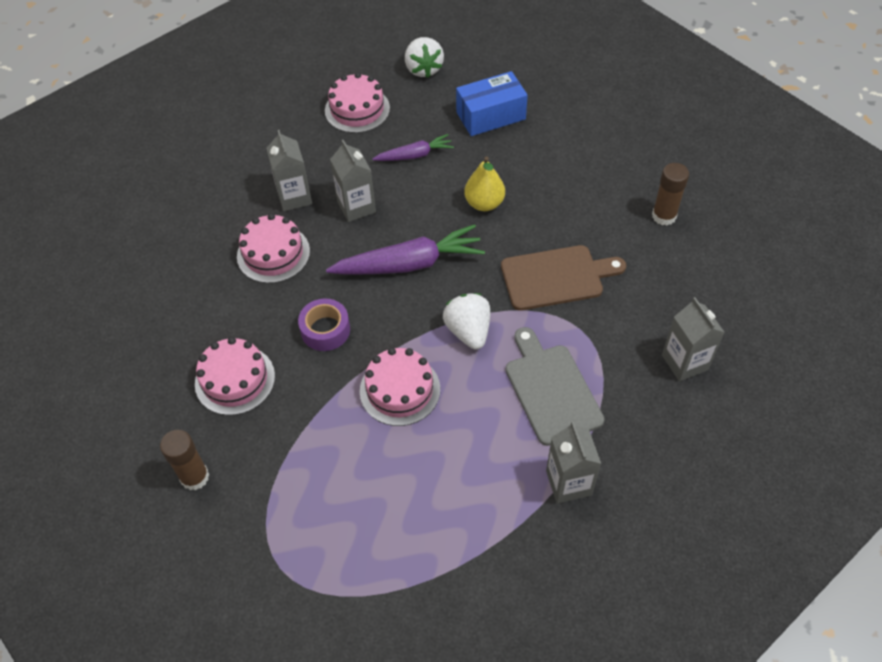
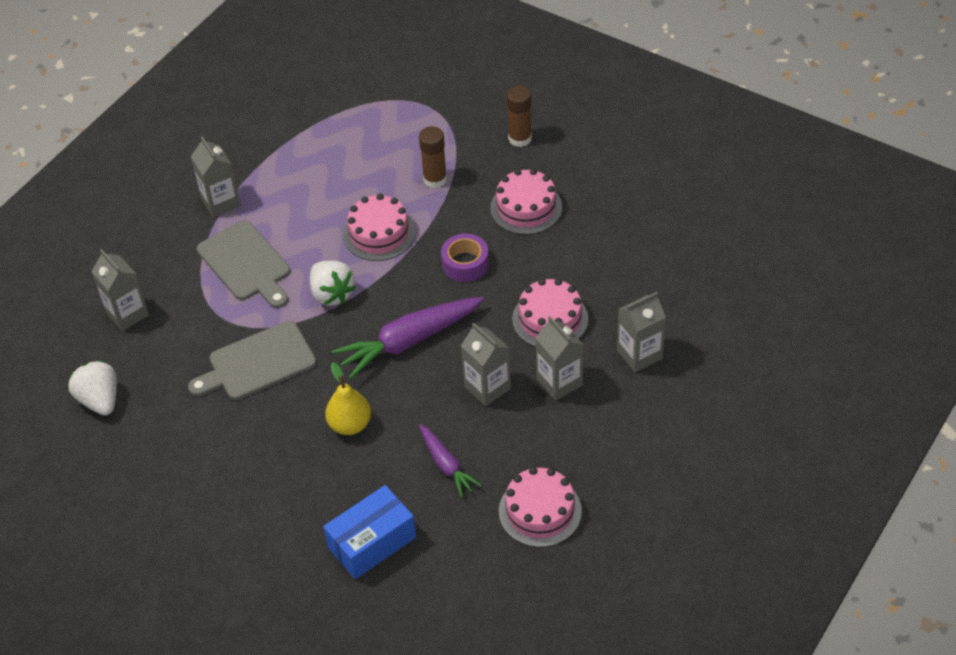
camera: 165 degrees right, 5 degrees down
purple carrot [373,134,454,161] -> purple carrot turned 90 degrees counterclockwise [419,424,482,498]
white strawberry [405,37,444,78] -> white strawberry moved to [68,360,117,415]
brown cutting board [501,245,626,311] -> grey cutting board [188,321,316,400]
brown glue stick [652,163,689,226] -> brown glue stick moved to [419,126,447,188]
none -> grey carton [617,292,666,372]

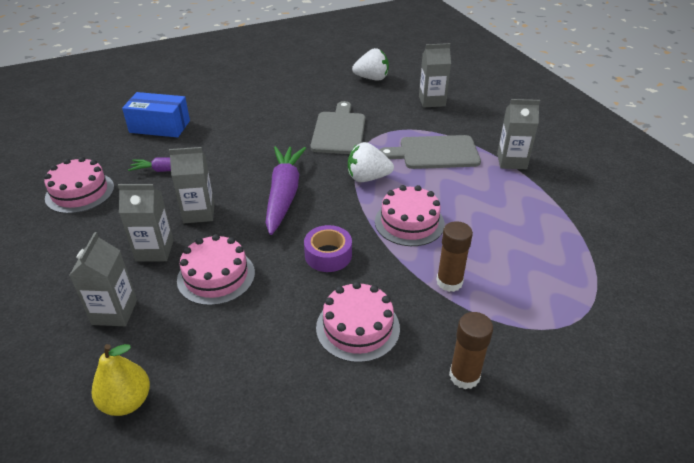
camera: 120 degrees right, 10 degrees down
blue box [323,485,416,579] -> blue box turned 75 degrees counterclockwise [122,92,190,138]
yellow pear [325,362,371,435] -> yellow pear moved to [92,344,150,416]

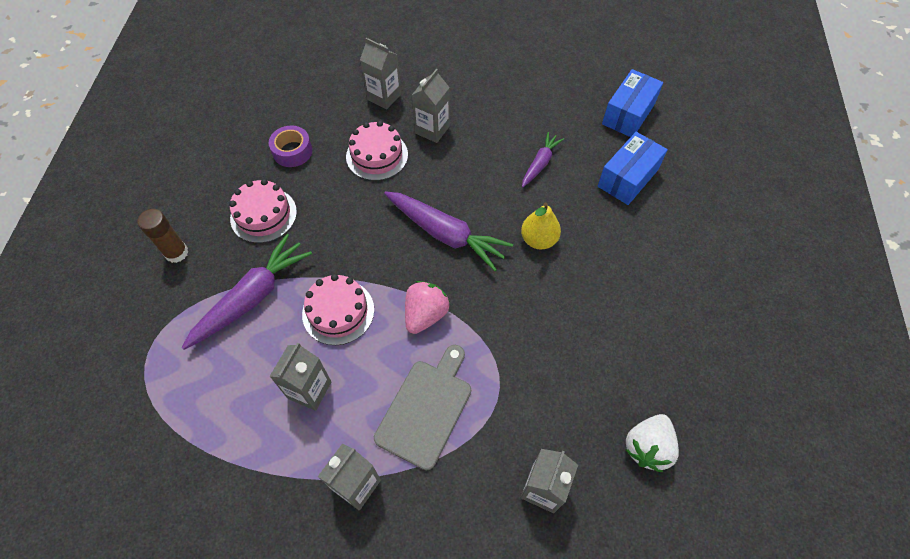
camera: 120 degrees right, 20 degrees up
pink cake [44,157,114,214] -> none
yellow pear [92,344,150,416] -> yellow pear moved to [521,203,561,250]
grey carton [169,147,214,223] -> grey carton moved to [269,342,332,411]
purple tape [304,225,352,272] -> purple tape moved to [269,125,312,167]
grey cutting board [310,101,365,154] -> none
white strawberry [348,142,394,182] -> pink strawberry [405,281,450,334]
brown glue stick [436,221,473,292] -> purple carrot [182,234,312,350]
none -> blue box [602,69,663,137]

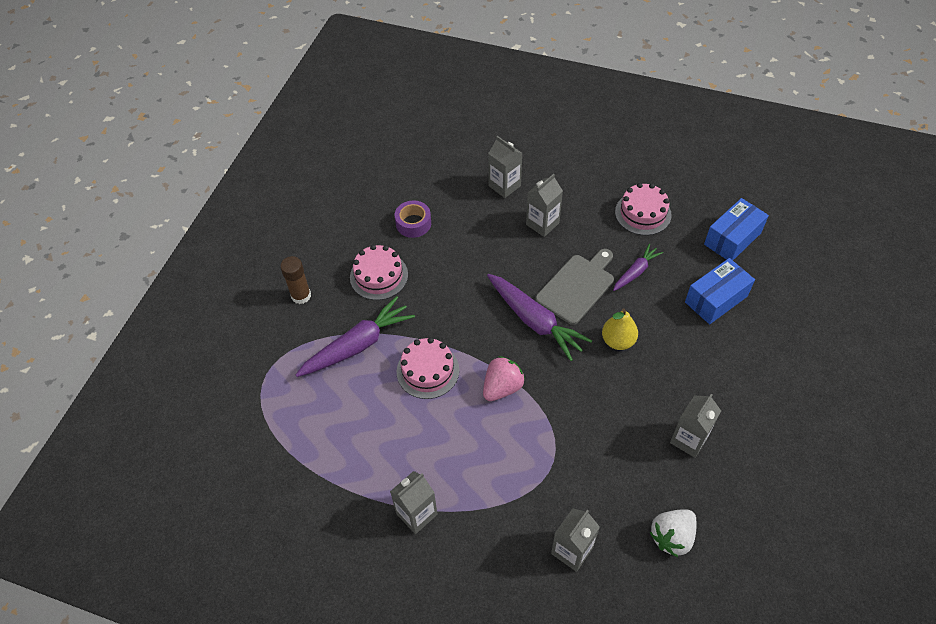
camera: 15 degrees right, 5 degrees down
grey carton [269,342,332,411] -> grey carton moved to [670,394,721,458]
pink cake [346,121,408,181] -> pink cake moved to [615,183,672,235]
grey cutting board [374,345,471,470] -> grey cutting board moved to [536,249,614,325]

